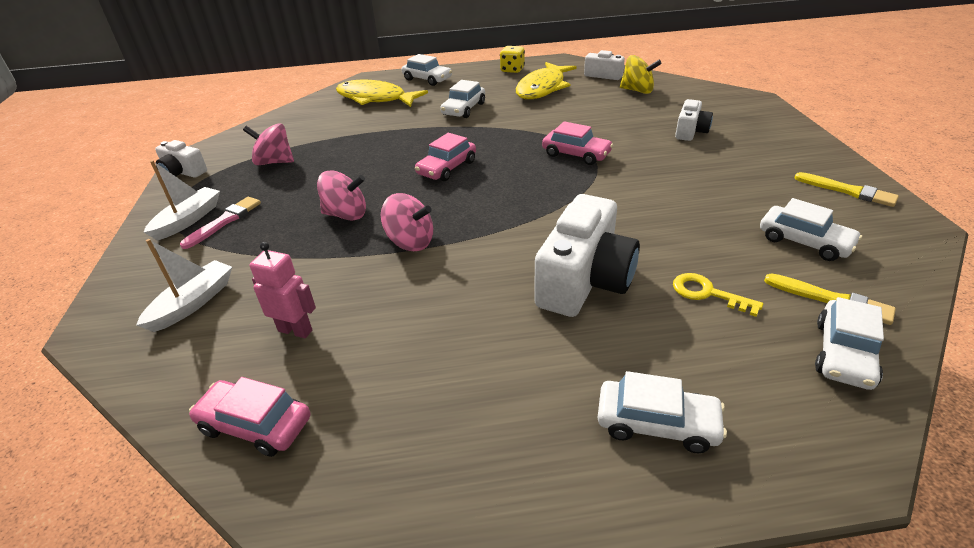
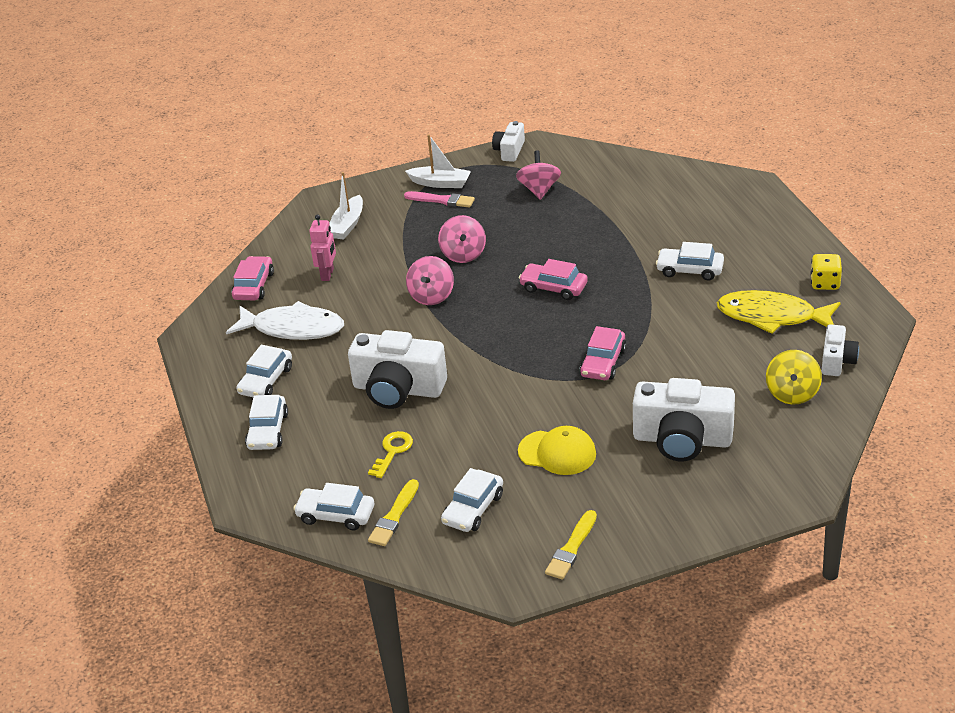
camera: 80 degrees right, 0 degrees up
white boat [136,239,232,332] -> white boat turned 90 degrees clockwise [329,172,363,240]
yellow fish [336,80,428,107] -> none
white car [402,54,452,86] -> white car moved to [236,345,292,397]
white camera [675,99,713,141] -> white camera [633,378,735,461], size x1.85
none -> white fish [226,301,344,340]
none -> yellow cap [518,426,596,475]

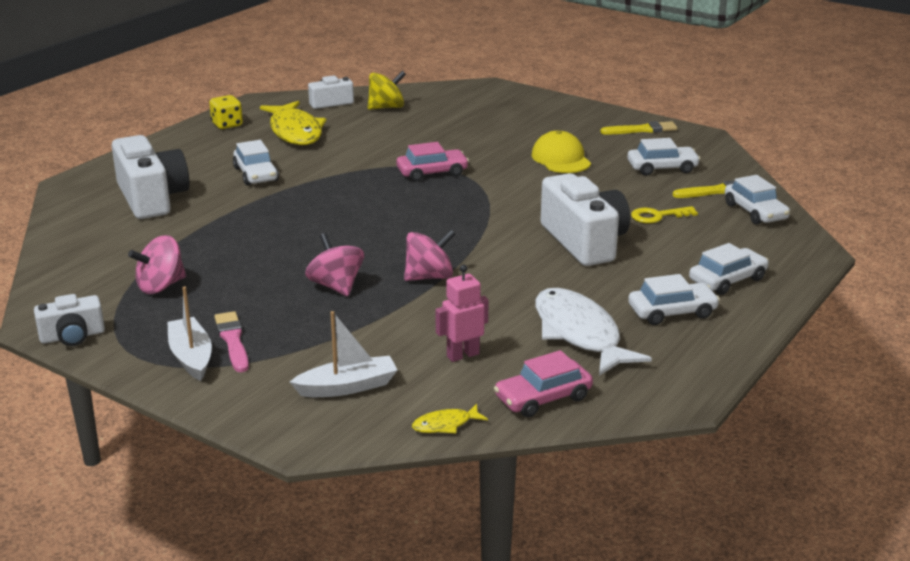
camera: 130 degrees left, 10 degrees down
pink spinning top [438,215,486,263] -> pink spinning top turned 75 degrees counterclockwise [305,233,364,296]
pink car [519,259,588,300] -> none
white camera [633,378,735,461] -> white camera moved to [112,135,189,219]
none -> yellow fish [412,404,488,433]

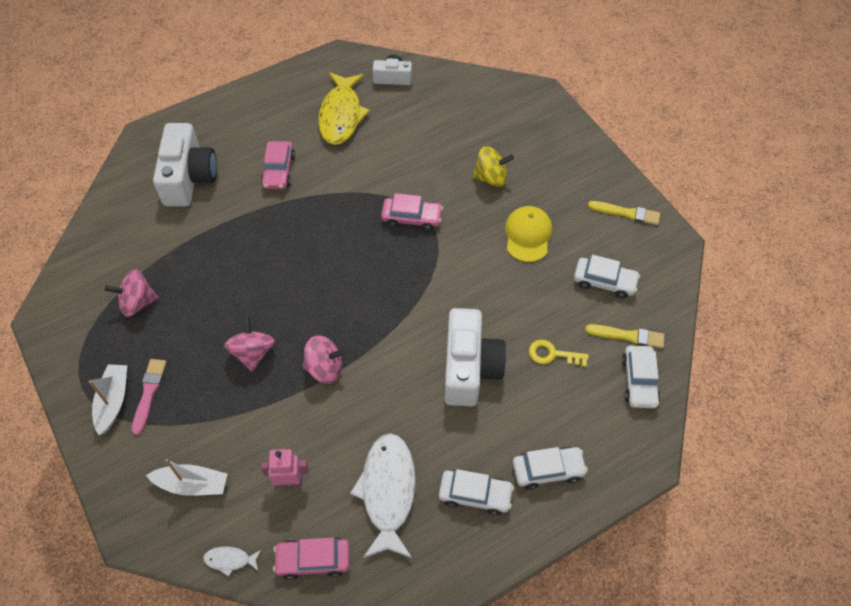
camera: 25 degrees right, 30 degrees up
white camera [34,294,105,346] -> none
yellow dice [209,95,243,129] -> none
white car [233,140,279,186] -> pink car [261,141,295,189]
yellow spinning top [368,71,406,110] -> yellow spinning top moved to [472,146,514,187]
yellow fish [412,404,488,433] -> white fish [203,546,261,577]

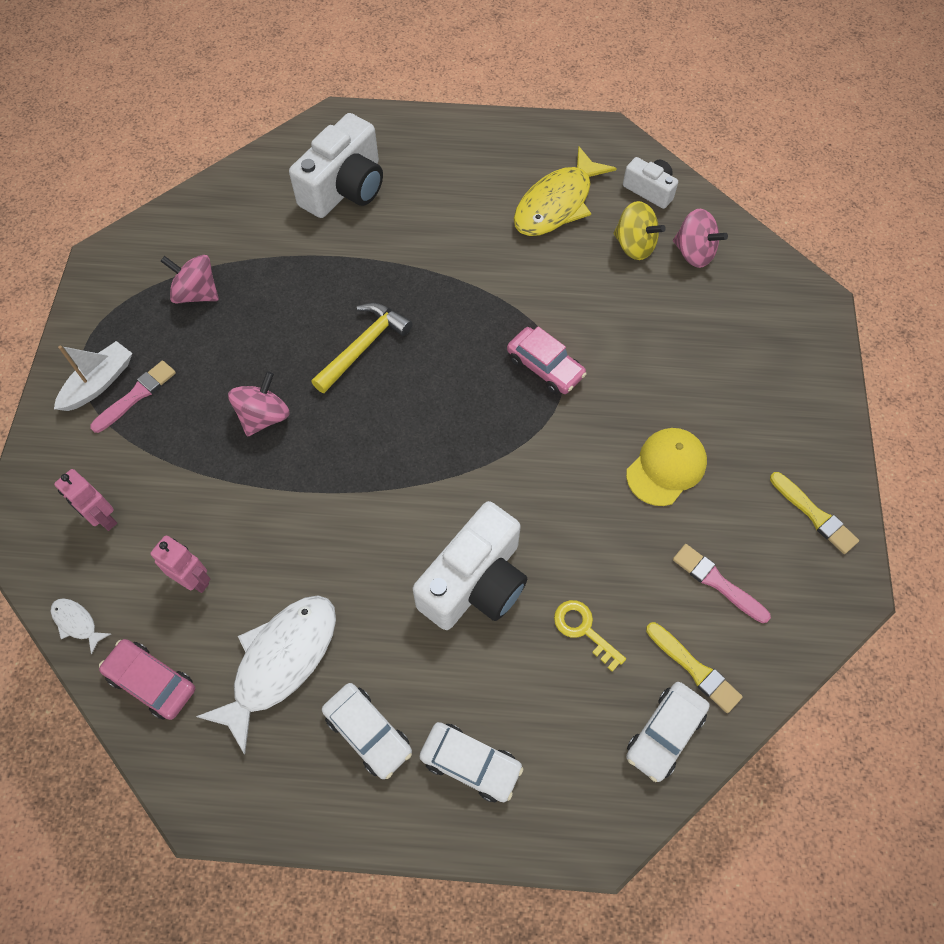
camera: 35 degrees right, 5 degrees up
white boat [146,459,227,496] -> pink robot [54,469,117,531]
pink car [261,141,295,189] -> none
pink spinning top [302,335,345,384] -> pink spinning top moved to [673,208,728,268]
yellow spinning top [472,146,514,187] -> yellow spinning top moved to [613,201,666,260]
white car [574,255,640,299] -> pink brush [673,544,771,623]
none -> yellow hammer [311,303,413,393]

